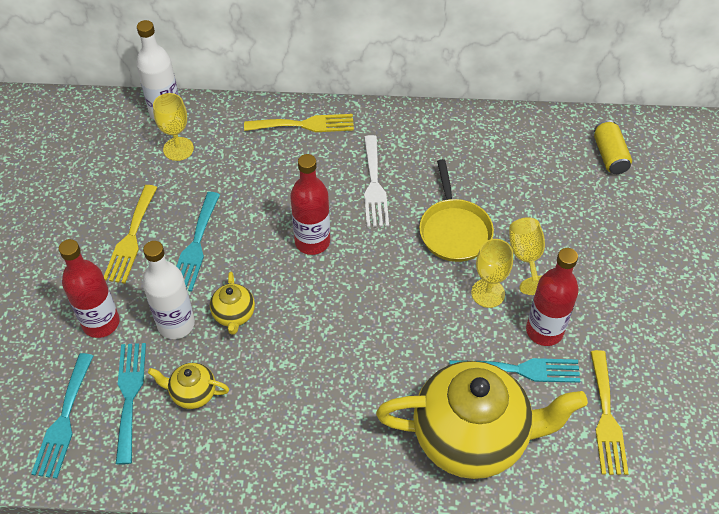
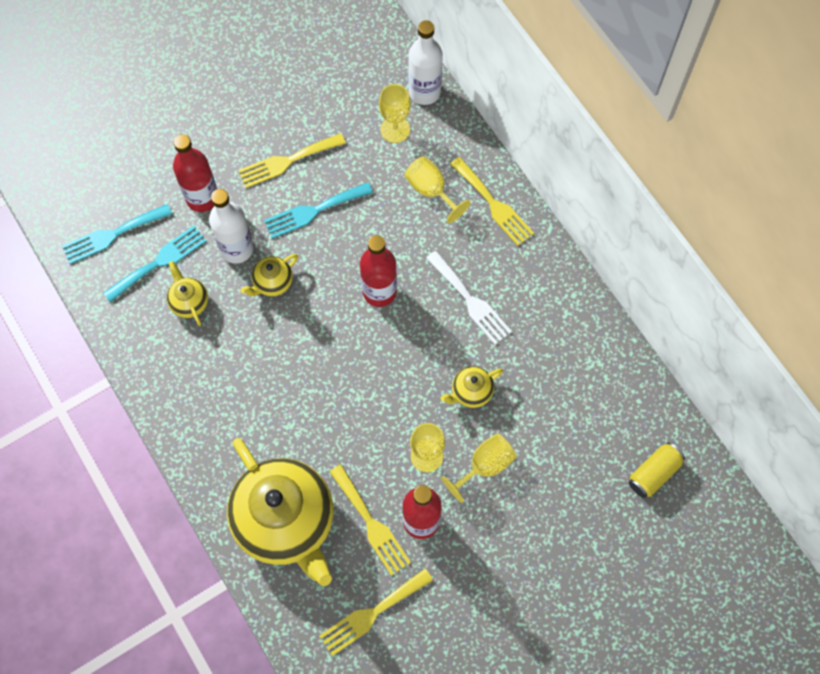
camera: 55 degrees right, 15 degrees up
white fork [364,135,389,227] -> white fork turned 90 degrees counterclockwise [426,251,512,345]
yellow pan [419,159,494,262] -> yellow teapot [441,366,503,408]
turquoise fork [449,358,581,383] -> yellow fork [330,464,411,576]
none -> yellow goblet [404,156,470,223]

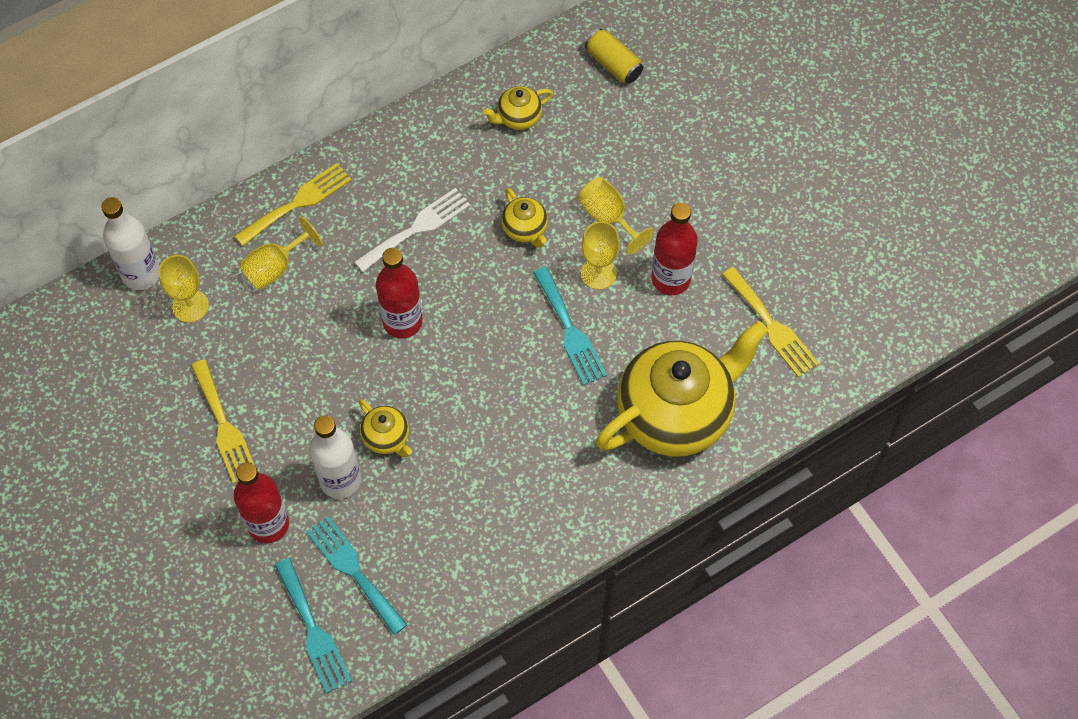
camera: 90 degrees left, 5 degrees down
yellow teapot [167,261,208,326] -> yellow teapot moved to [483,86,553,130]
turquoise fork [264,182,373,239] -> turquoise fork moved to [533,267,607,385]
yellow fork [330,464,411,576] -> none

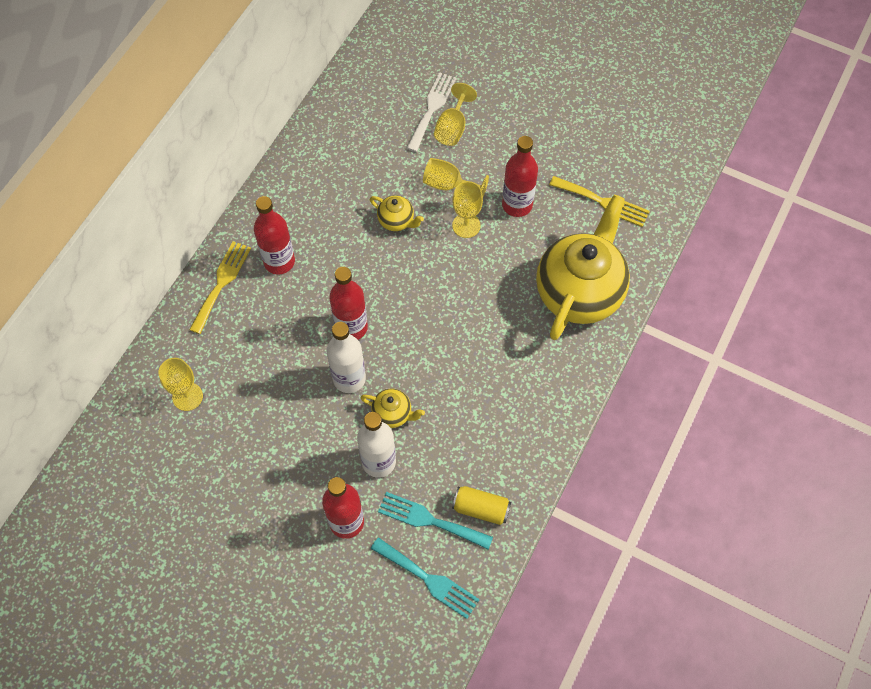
camera: 30 degrees left, 0 degrees up
white bottle [101,197,160,290] -> white bottle moved to [327,322,366,393]
yellow fork [191,359,254,484] -> none
yellow goblet [239,216,323,290] -> yellow goblet moved to [434,83,477,146]
white fork [354,188,471,272] -> white fork moved to [406,72,456,152]
yellow teapot [483,86,553,130] -> none
turquoise fork [533,267,607,385] -> none
yellow can [585,28,643,84] -> yellow can moved to [452,486,511,525]
none -> red bottle [254,196,295,274]

